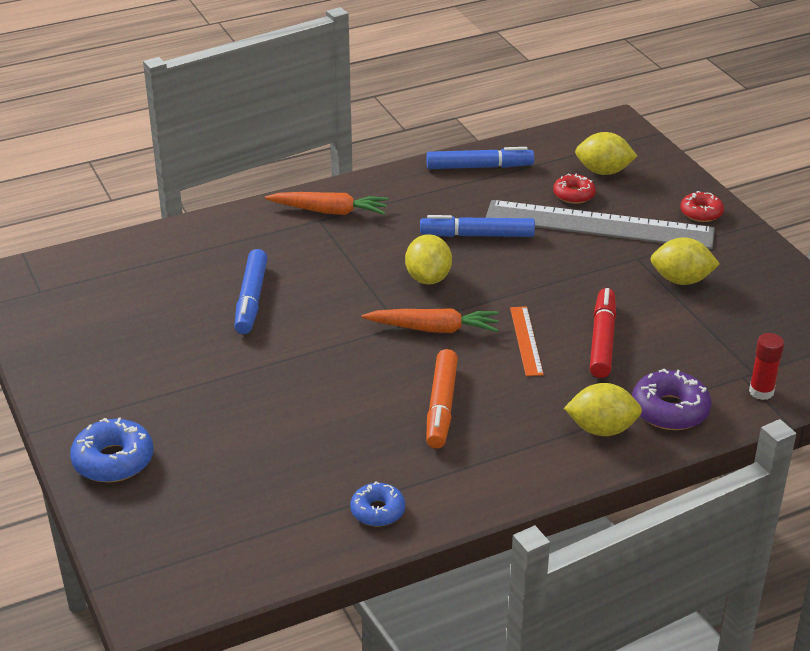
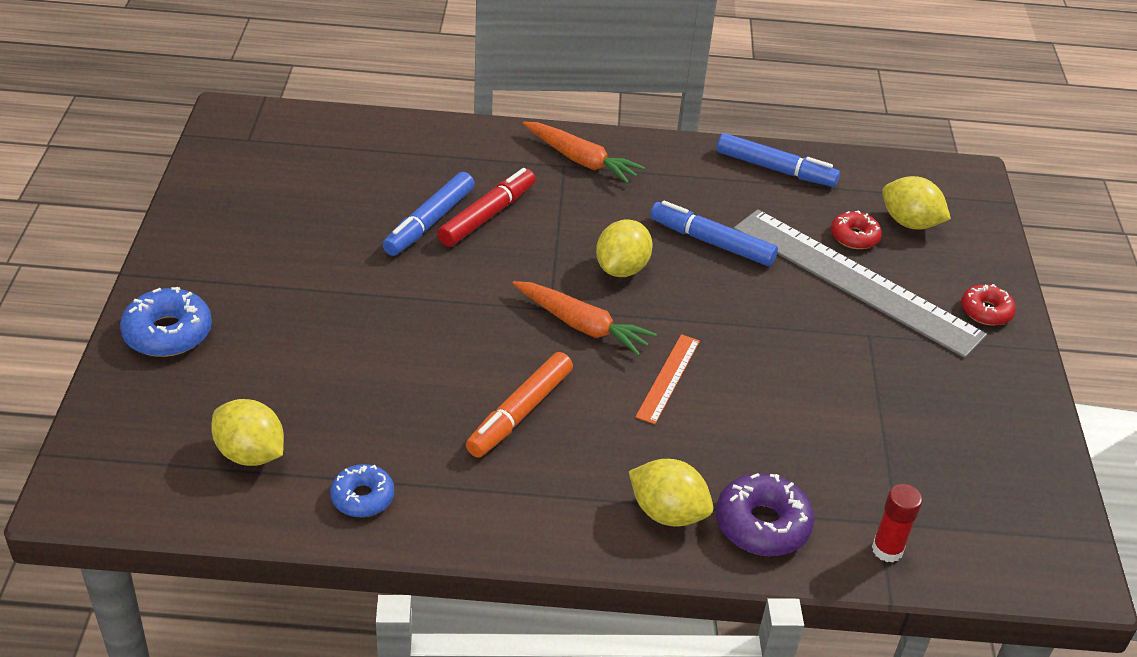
camera: 25 degrees right, 5 degrees up
red marker [590,288,616,378] -> red marker moved to [437,168,536,247]
yellow lemon [650,238,720,285] -> yellow lemon moved to [211,399,284,466]

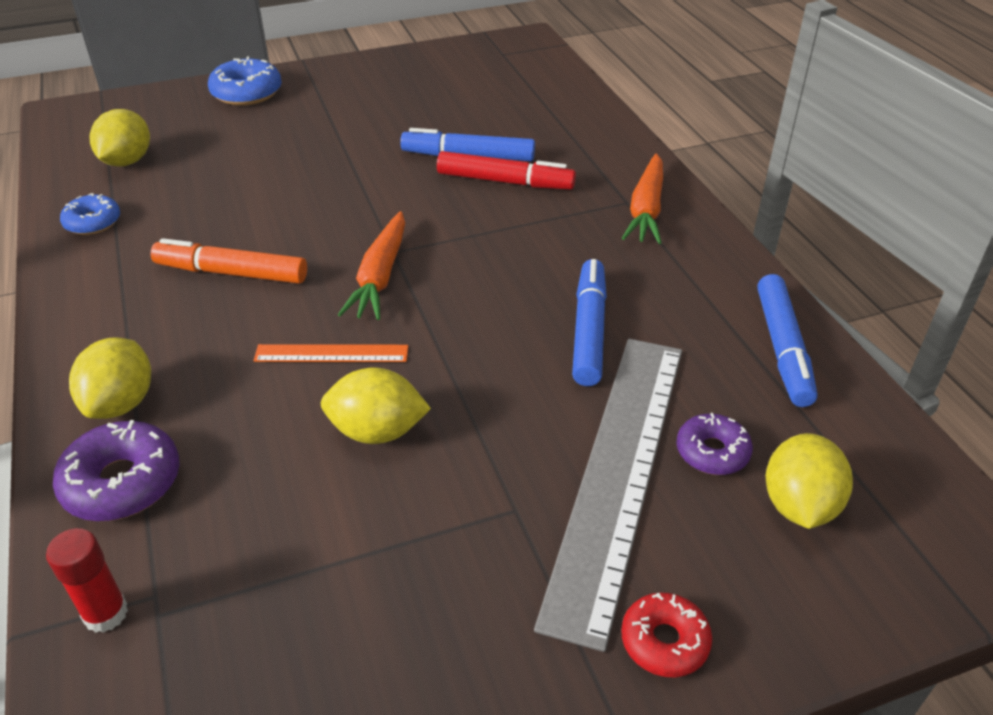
camera: 70 degrees right, 0 degrees up
yellow lemon [596,219,653,277] -> yellow lemon moved to [321,367,431,444]
red donut [831,211,882,249] -> purple donut [676,413,753,475]

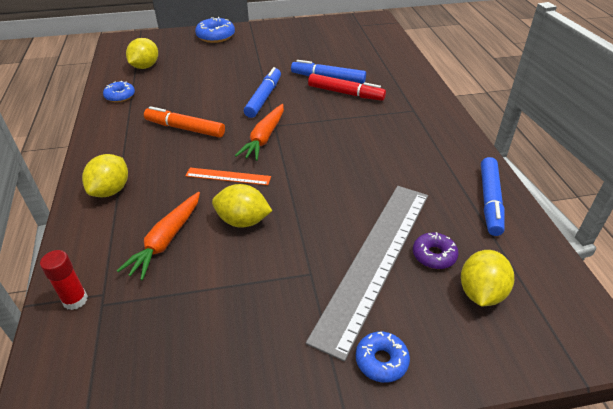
camera: 10 degrees right, 0 degrees up
purple donut [53,420,180,521] -> none
blue marker [572,259,607,386] -> blue marker moved to [244,67,281,118]
red donut [621,592,712,677] -> blue donut [356,332,410,383]
orange carrot [622,153,663,244] -> orange carrot moved to [117,192,200,280]

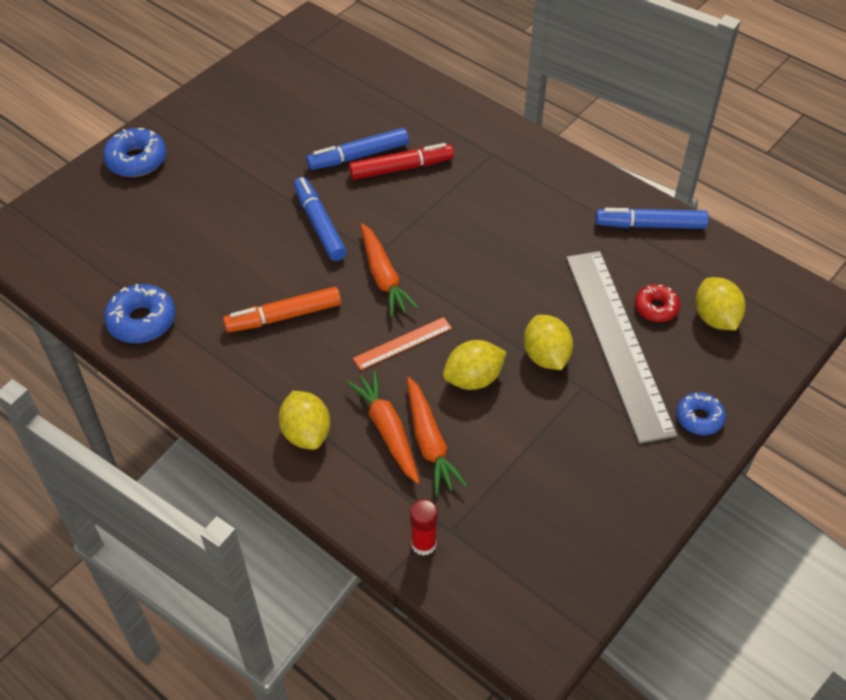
camera: 40 degrees left, 10 degrees up
blue donut [103,81,135,102] -> blue donut [104,284,176,343], size x1.54
yellow lemon [126,38,158,69] -> yellow lemon moved to [524,315,573,370]
purple donut [413,232,458,269] -> red donut [635,284,680,322]
blue marker [481,157,505,236] -> blue marker turned 120 degrees clockwise [595,208,709,229]
none -> orange carrot [346,370,420,484]

